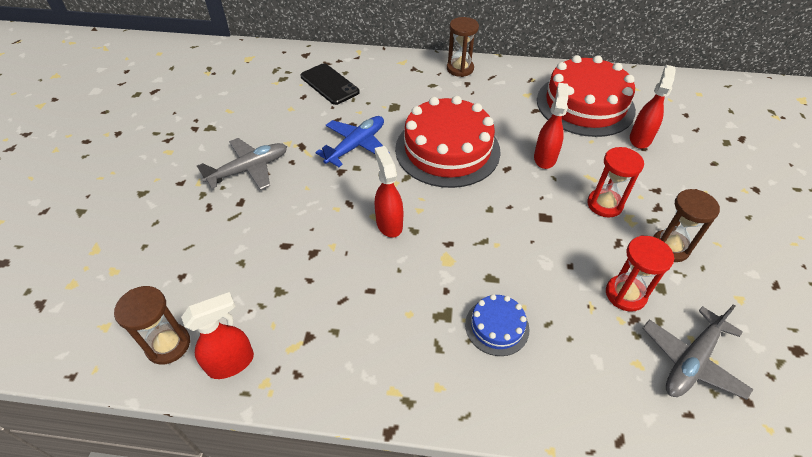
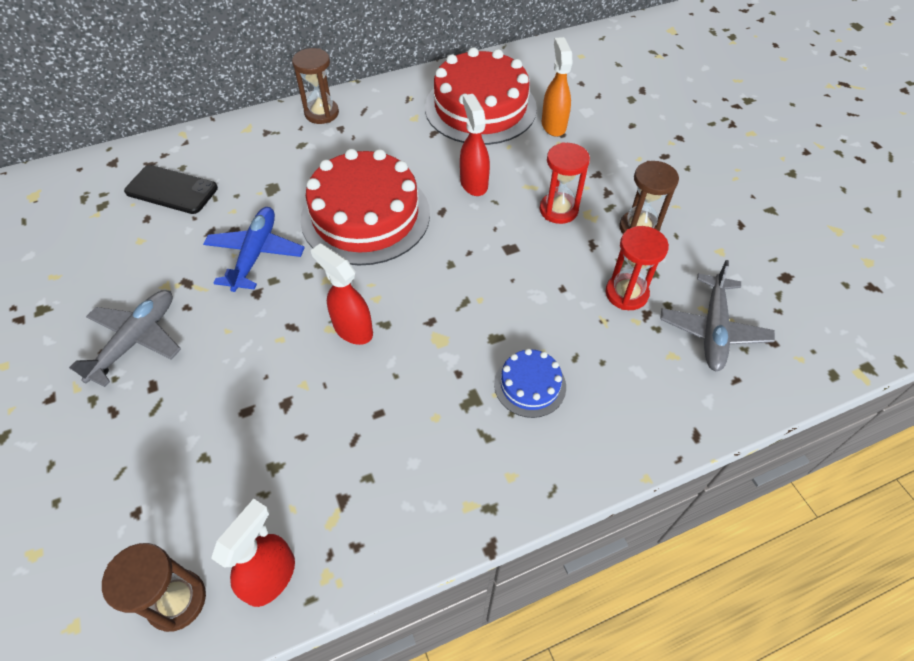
camera: 30 degrees left, 5 degrees up
red spray bottle [630,65,676,149] -> orange spray bottle [542,37,573,137]

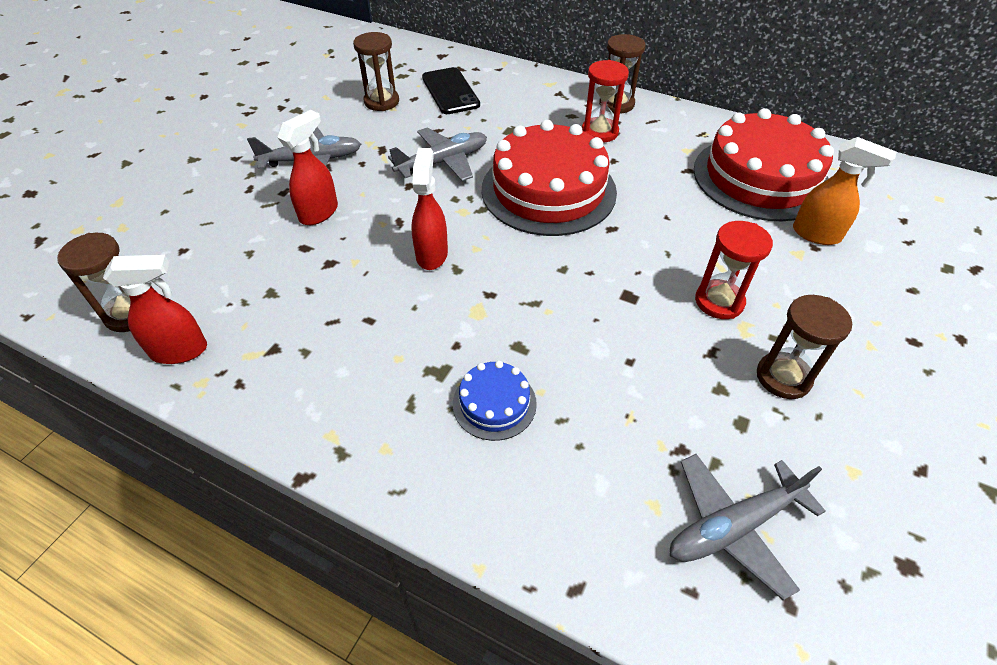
camera: 50 degrees right, 5 degrees down
blue plane [203,207,305,292] -> grey plane [388,128,487,181]
red spray bottle [460,94,490,196] -> red spray bottle moved to [277,110,338,225]
orange spray bottle [542,37,573,137] -> orange spray bottle turned 75 degrees clockwise [793,137,896,245]
red hourglass [605,226,669,310] -> red hourglass moved to [582,60,629,143]
none -> brown hourglass [353,32,399,111]

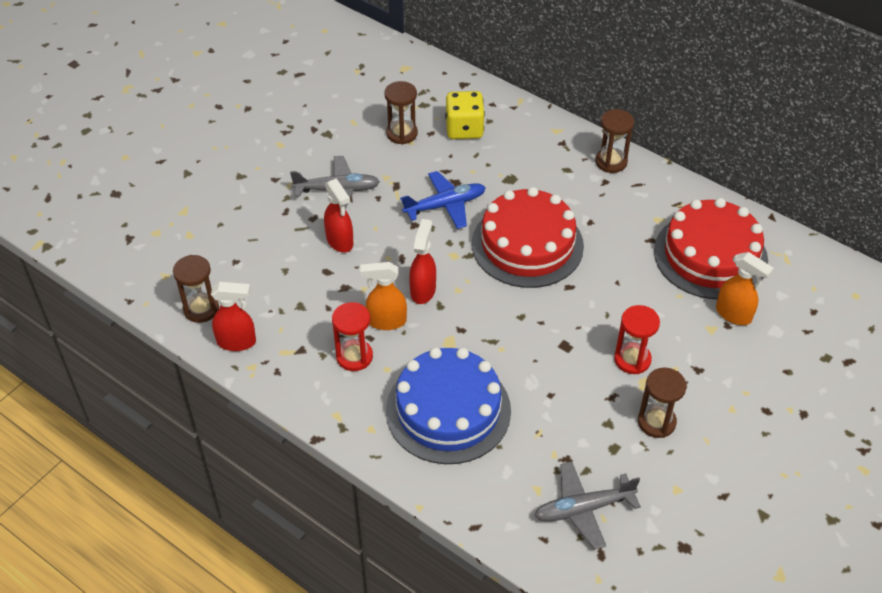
camera: 10 degrees right, 0 degrees up
red spray bottle [277,110,338,225] -> red spray bottle turned 105 degrees clockwise [324,178,353,252]
grey plane [388,128,487,181] -> blue plane [400,171,486,229]
black phone [422,67,480,114] -> yellow dice [445,91,485,139]
blue cake [453,361,537,441] -> blue cake [386,347,511,464], size x2.16
red hourglass [582,60,629,143] -> red hourglass moved to [332,302,373,371]
none -> orange spray bottle [360,262,407,330]

